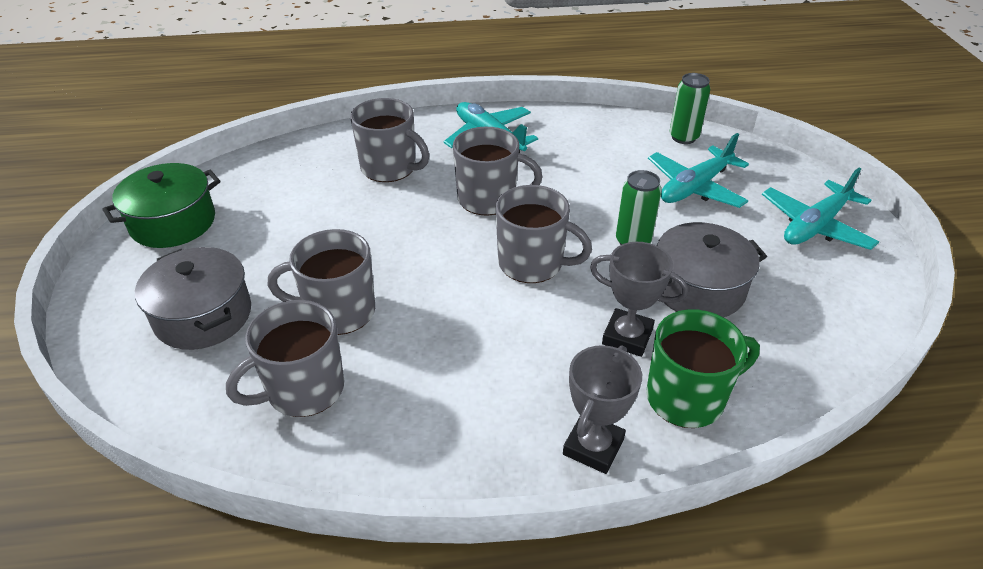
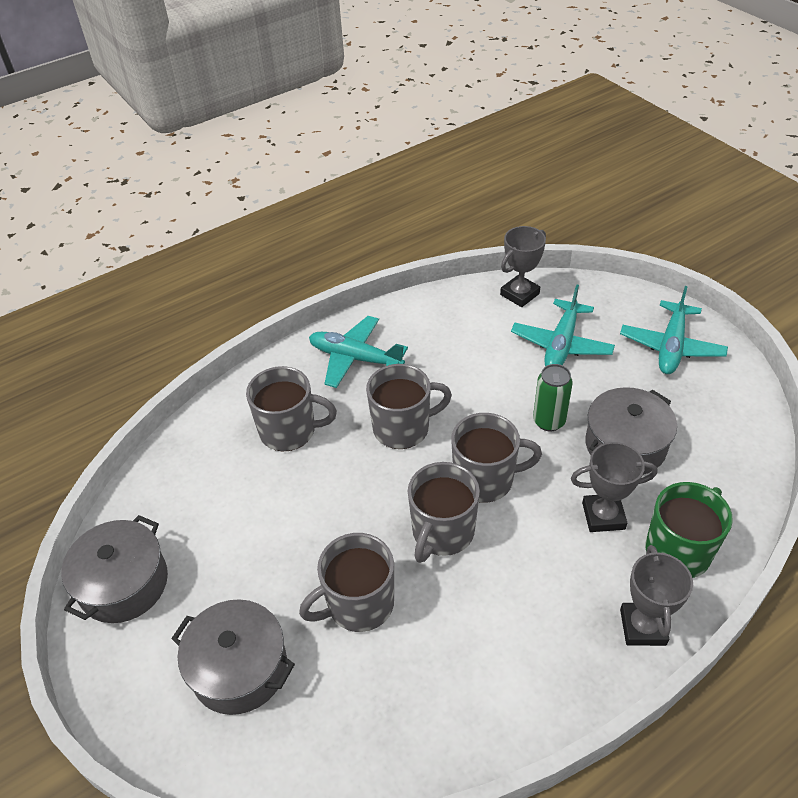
camera: 25 degrees left, 5 degrees up
green pot [102,163,220,248] -> grey pot [61,515,168,623]
grey mug [226,300,344,417] -> grey mug moved to [408,462,480,563]
green can [669,73,710,144] -> grey trophy [500,226,546,307]

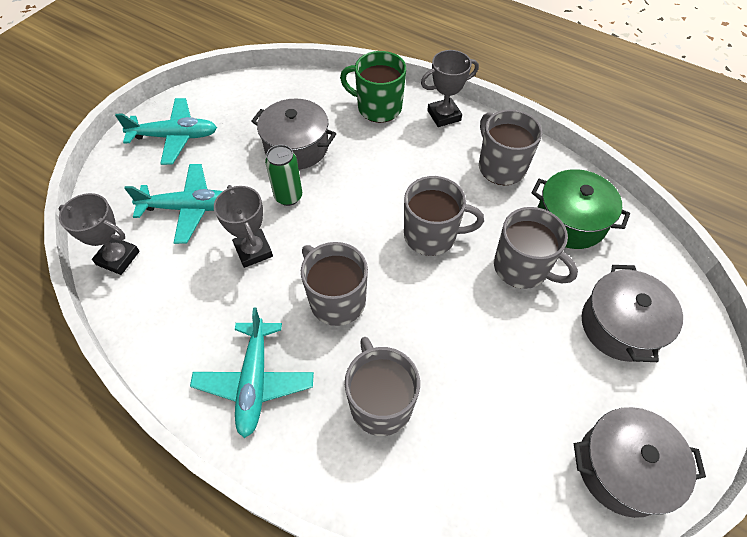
camera: 115 degrees left, 10 degrees up
grey mug [451,413,542,503] -> grey mug moved to [479,109,542,185]
grey trophy [571,442,657,532] -> grey trophy moved to [214,185,273,268]
none -> green pot [531,169,630,249]

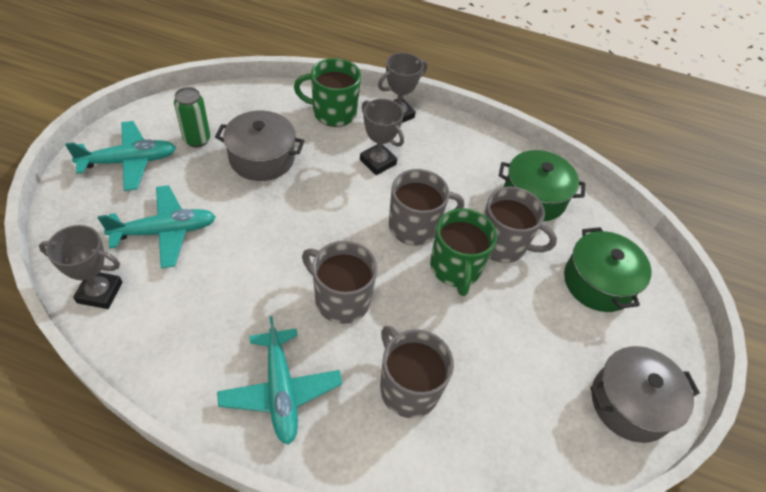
camera: 20 degrees left, 5 degrees down
grey trophy [214,185,273,268] -> grey trophy moved to [360,99,404,175]
green can [265,145,302,206] -> green can moved to [174,87,210,148]
grey mug [479,109,542,185] -> none
grey pot [582,265,683,362] -> green pot [564,227,652,312]
none -> green mug [430,208,497,296]

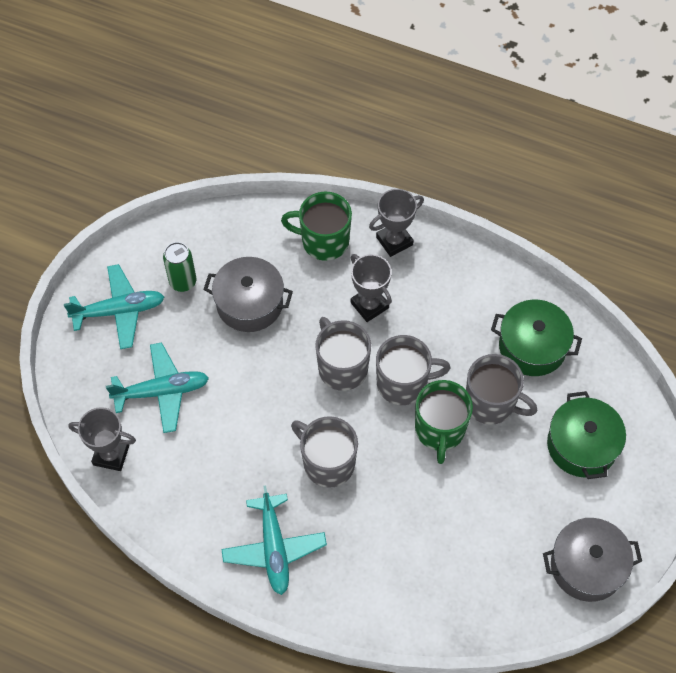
camera: 10 degrees right, 10 degrees up
grey mug [380,326,454,418] -> grey mug moved to [315,317,371,391]

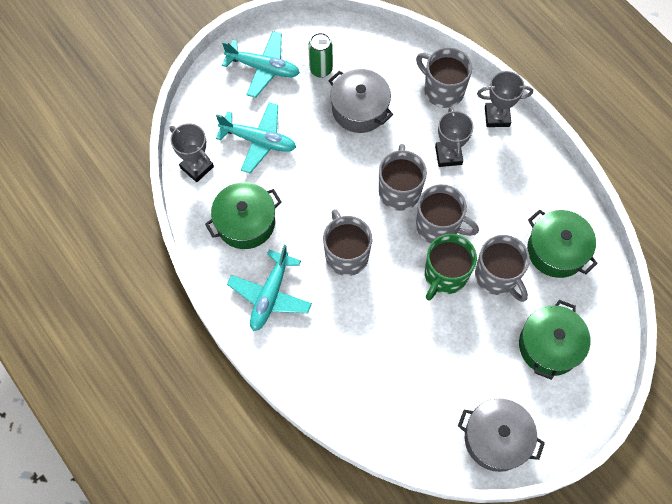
camera: 30 degrees right, 5 degrees up
green mug [281,192,352,261] -> grey mug [416,47,472,108]
none -> green pot [205,182,282,249]

